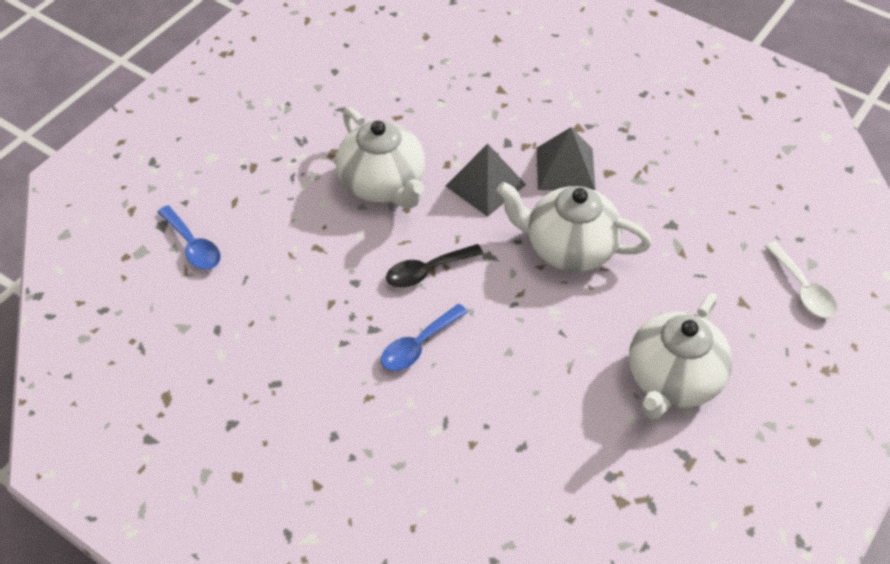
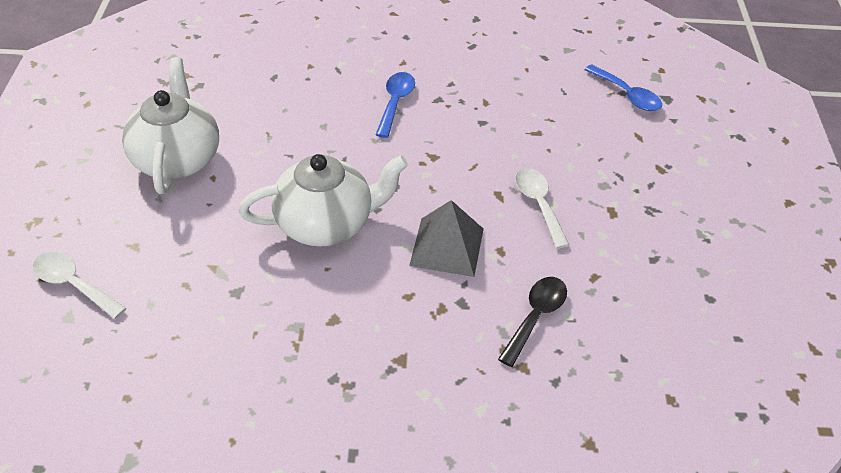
camera: 145 degrees right, 5 degrees down
blue spoon [158,205,221,270] -> blue spoon turned 150 degrees counterclockwise [584,64,662,111]
white teapot [336,108,425,208] -> white spoon [515,168,569,248]
black spoon [386,244,483,288] -> black spoon moved to [498,277,567,367]
grey pyramid [537,127,596,191] -> none

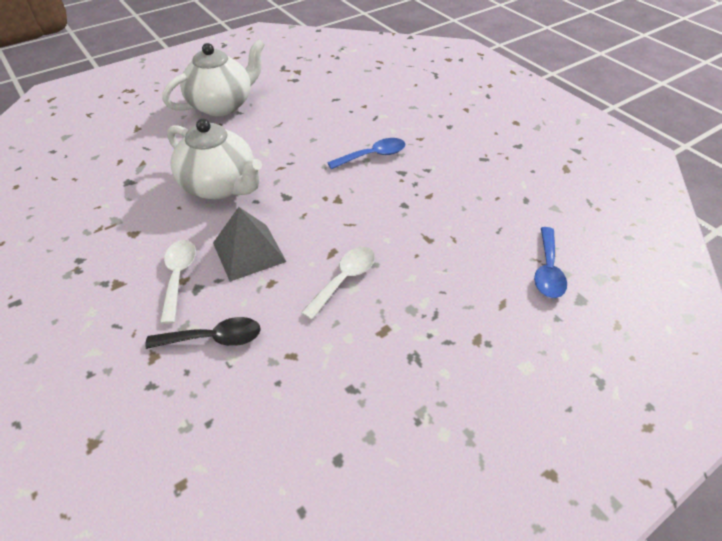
camera: 55 degrees right, 0 degrees up
white spoon [33,252,126,319] -> white spoon moved to [160,240,196,324]

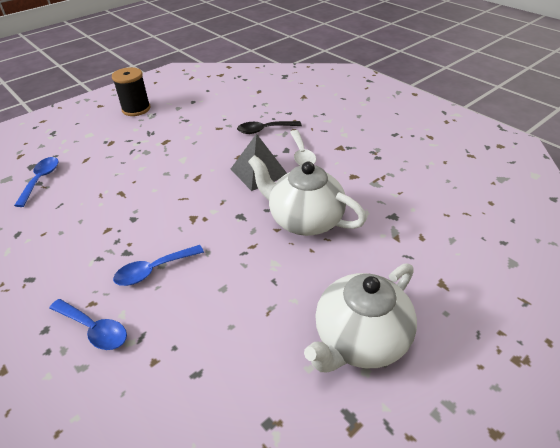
camera: 175 degrees right, 5 degrees down
white spoon [301,247,375,320] -> none
none -> blue spoon [50,299,127,350]
none -> black spool [112,67,150,116]

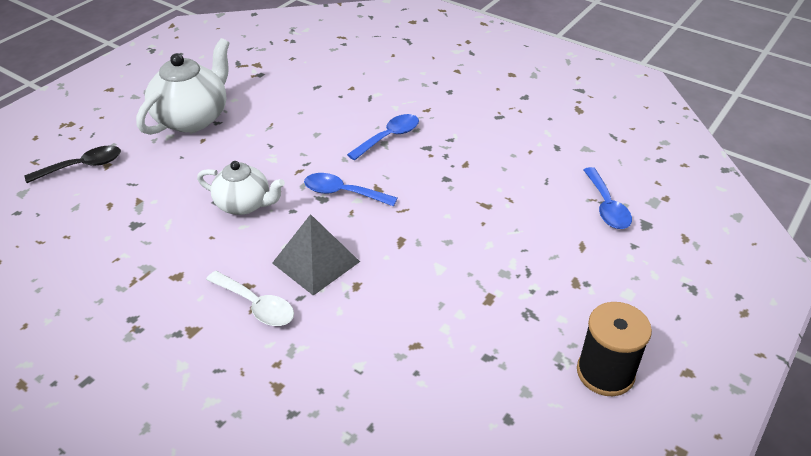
camera: 165 degrees right, 0 degrees up
blue spoon [50,299,127,350] -> blue spoon moved to [304,173,397,206]
black spoon [237,121,302,134] -> black spoon moved to [25,145,121,183]
white teapot [248,155,367,236] -> white teapot [197,161,285,215], size x0.64
white spoon [290,130,316,165] -> white spoon turned 150 degrees clockwise [206,271,294,326]

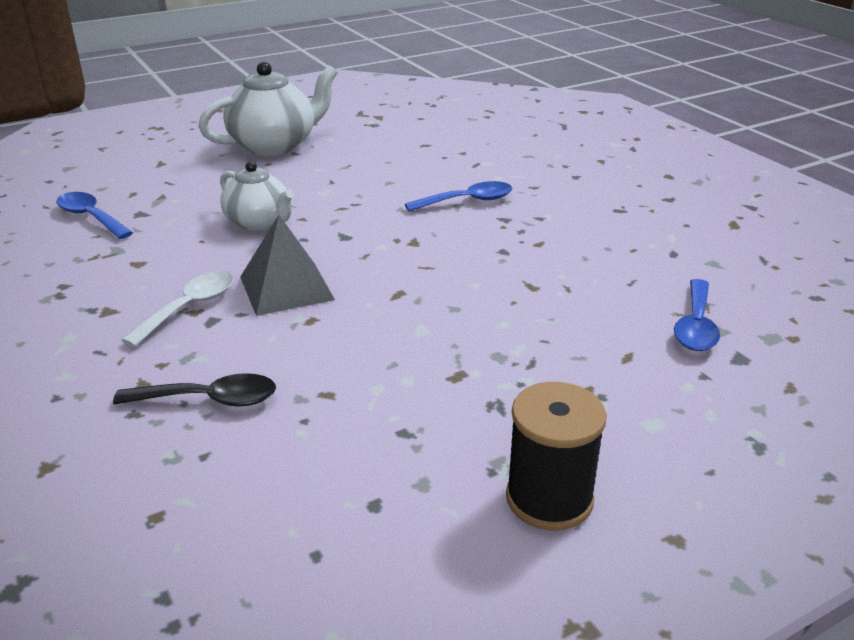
camera: 25 degrees right, 10 degrees down
black spoon [25,145,121,183] -> black spoon moved to [113,373,276,406]
white spoon [206,271,294,326] -> white spoon turned 120 degrees counterclockwise [122,271,234,347]
blue spoon [304,173,397,206] -> blue spoon moved to [56,192,133,239]

